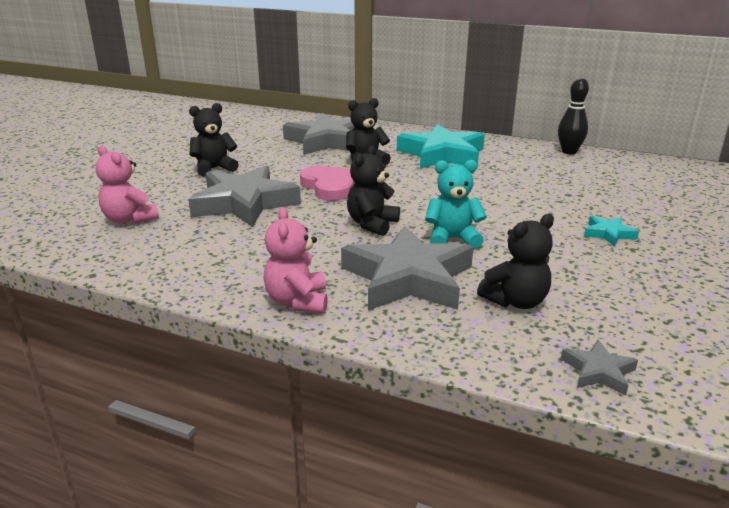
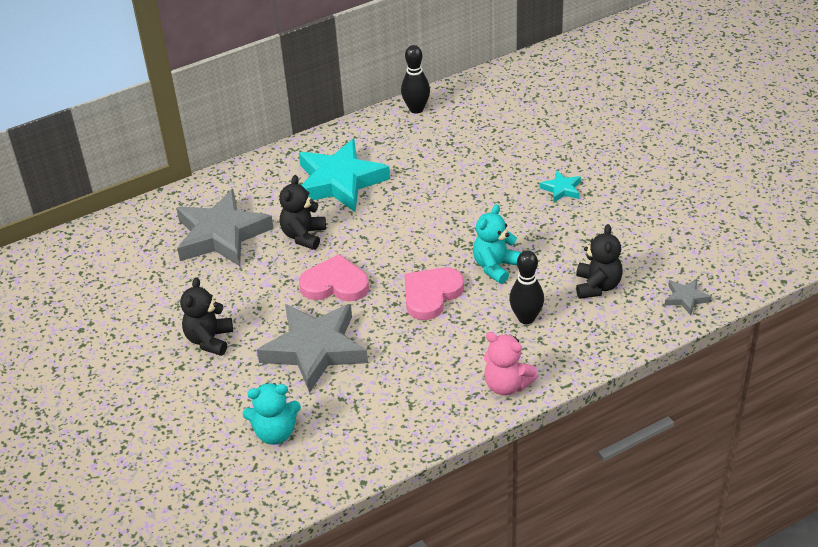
camera: 50 degrees left, 15 degrees up
pink teddy bear [96,145,159,224] -> turquoise teddy bear [243,383,301,445]
grey star [341,225,473,310] -> black bowling pin [509,250,544,324]
black teddy bear [347,145,400,236] -> pink heart [405,267,464,320]

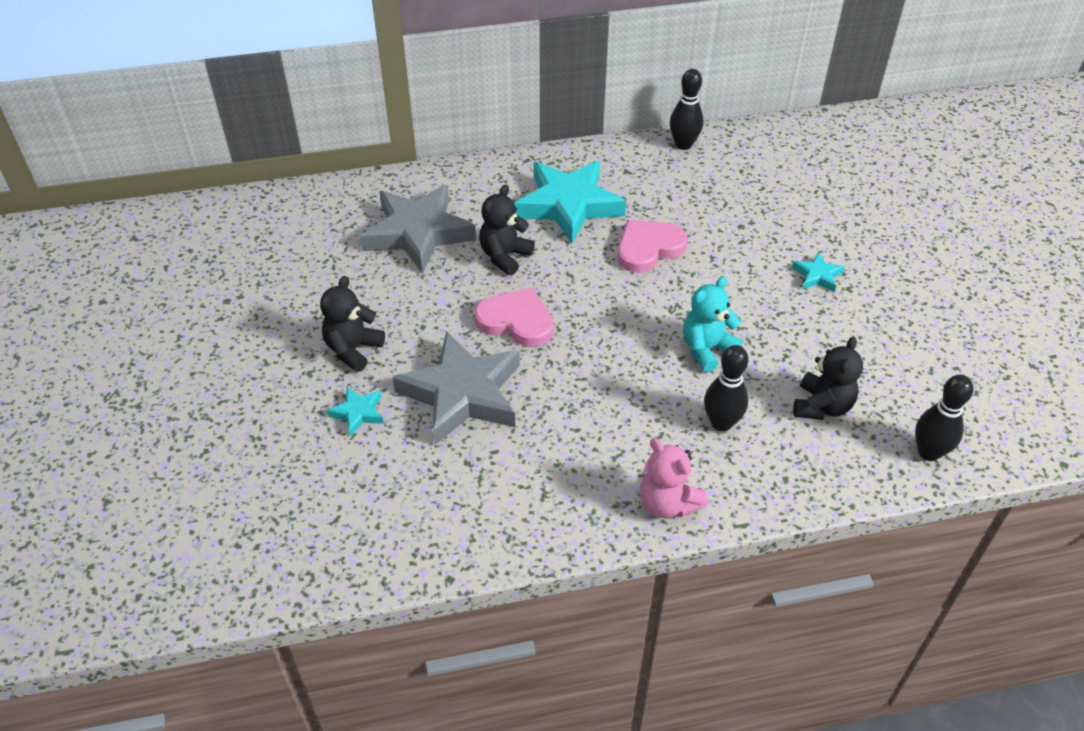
camera: 15 degrees right, 5 degrees up
turquoise teddy bear [243,383,301,445] -> none
pink heart [405,267,464,320] -> pink heart moved to [617,220,688,273]
grey star [665,279,711,315] -> black bowling pin [915,375,973,461]
none -> turquoise star [327,387,384,436]

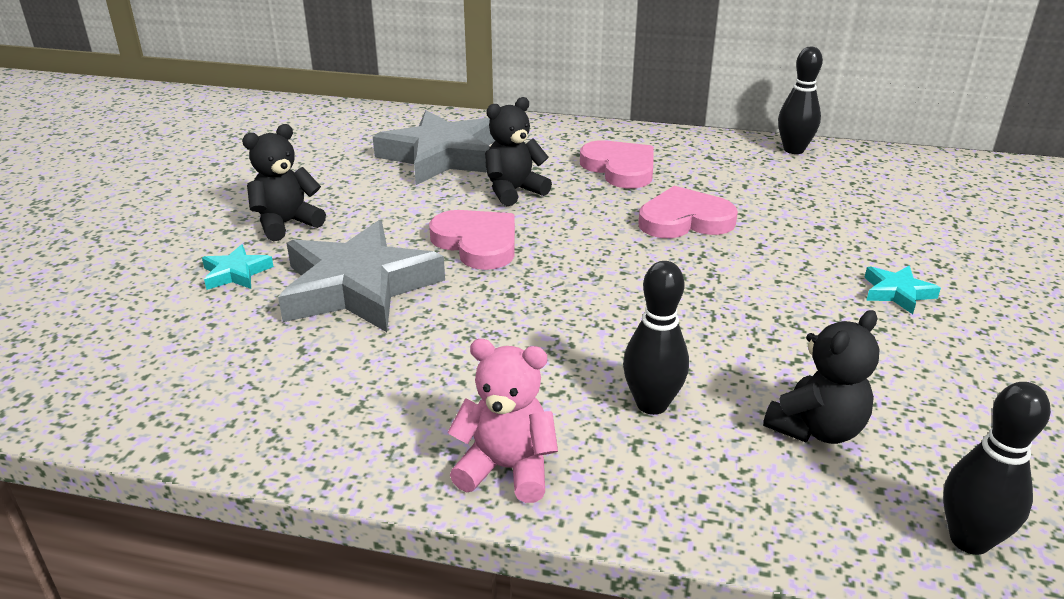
camera: 25 degrees right, 15 degrees down
turquoise star [514,161,626,243] -> pink heart [580,140,654,188]
pink teddy bear [640,438,708,518] -> pink teddy bear turned 120 degrees clockwise [447,339,558,503]
turquoise teddy bear [683,277,743,372] -> none

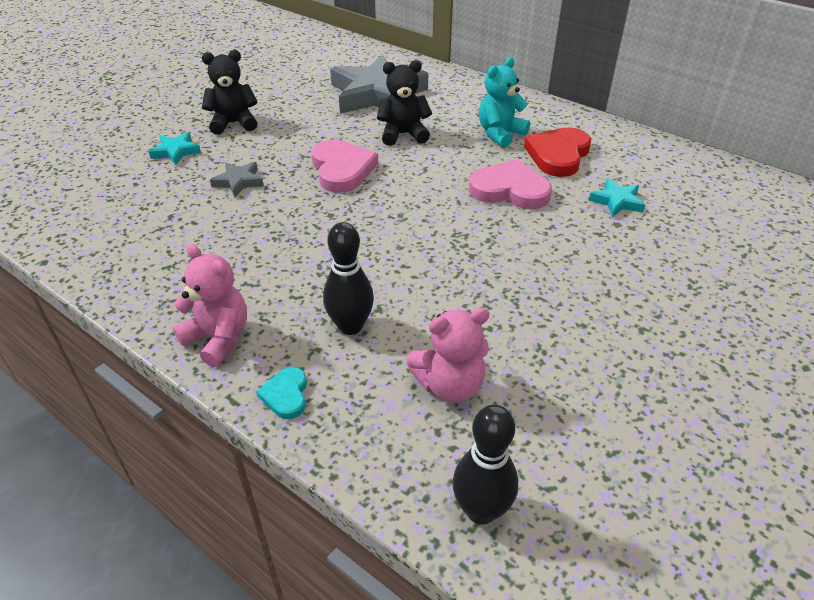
camera: 25 degrees right, 10 degrees up
grey star [278,220,445,332] -> grey star [210,162,264,197], size x0.43
pink heart [580,140,654,188] -> turquoise teddy bear [479,57,530,148]
black teddy bear [763,310,879,444] -> pink teddy bear [407,308,490,402]
black bowling pin [778,47,823,154] -> none
turquoise star [864,266,941,314] -> turquoise star moved to [589,179,645,217]
none -> turquoise heart [256,367,307,419]
none -> red heart [524,127,591,177]

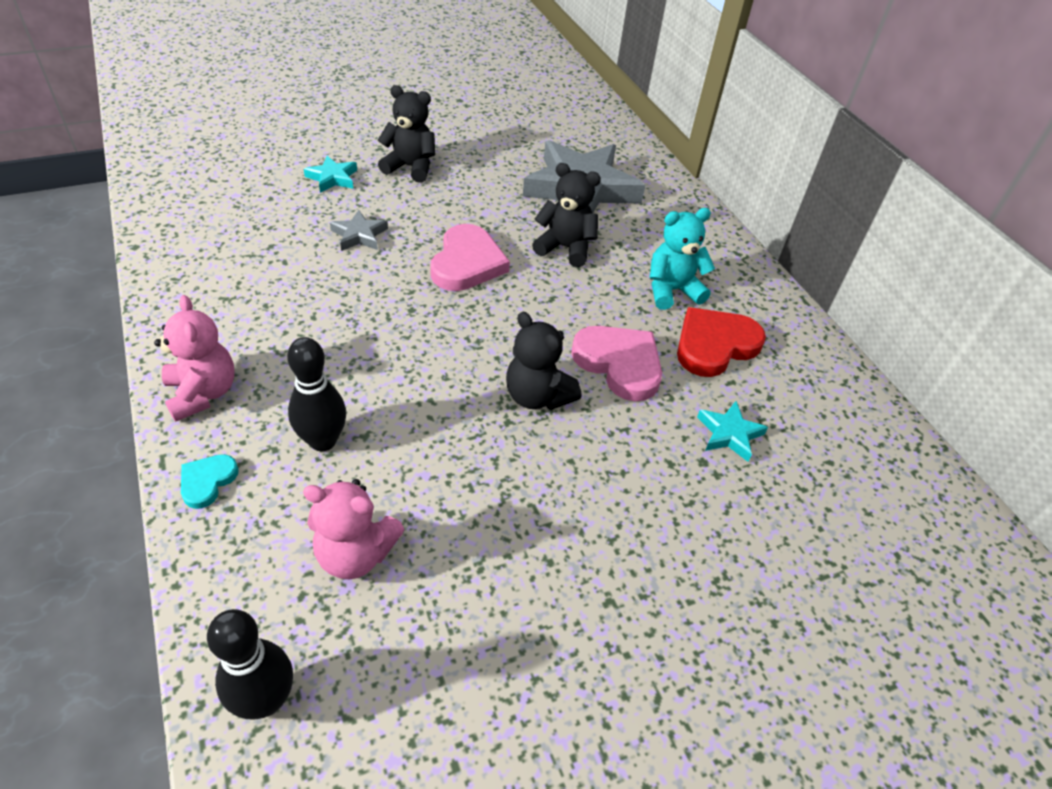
camera: 25 degrees right, 5 degrees up
none -> black teddy bear [506,312,581,410]

